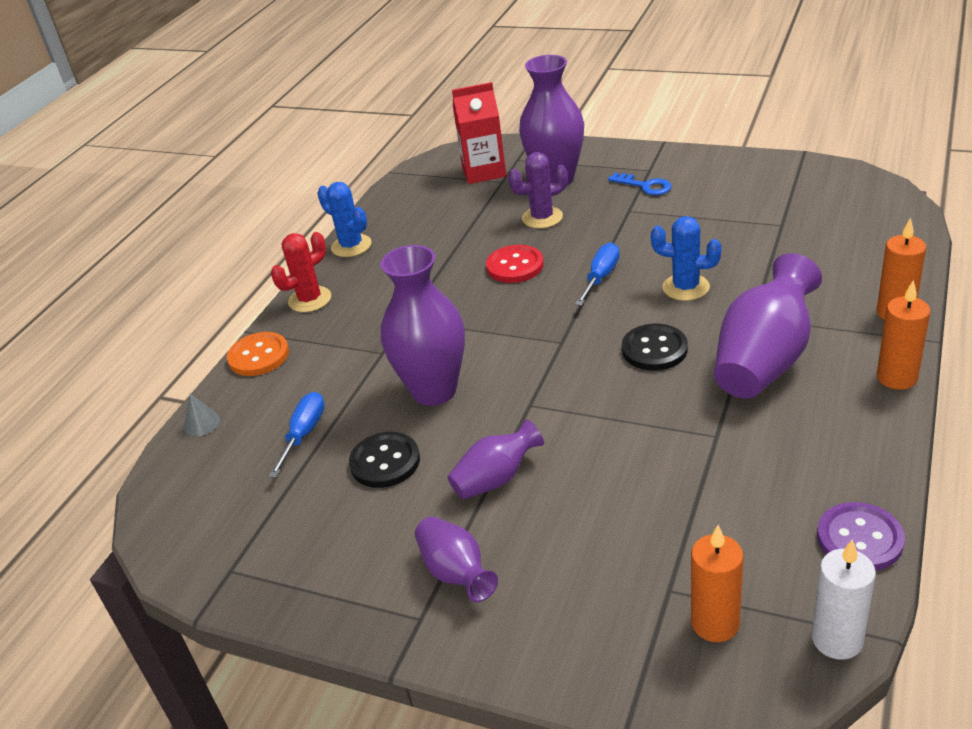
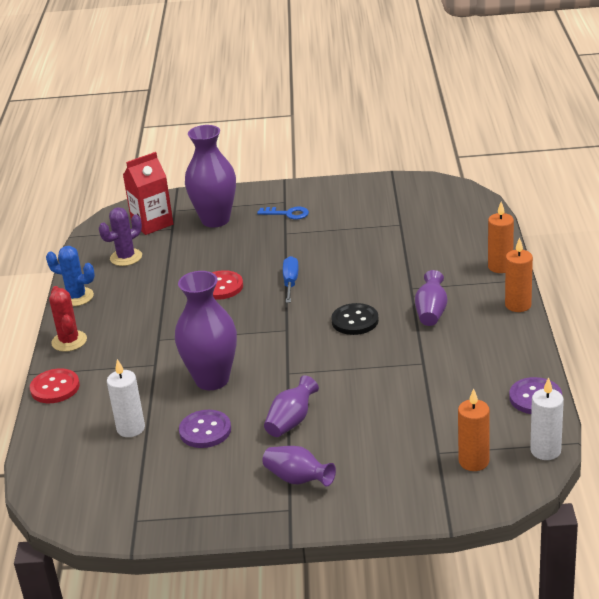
camera: 25 degrees left, 5 degrees down
grey cone [184,394,220,436] -> none
orange button [227,332,289,376] -> red button [30,368,80,403]
blue screwdriver [269,392,325,478] -> white candle [107,359,145,437]
red cactus [271,232,331,312] -> red cactus turned 45 degrees counterclockwise [49,286,87,352]
black button [349,432,420,488] -> purple button [179,410,231,448]
purple cactus [508,152,568,229] -> purple cactus moved to [99,207,142,266]
blue cactus [651,216,722,301] -> none
purple vase [714,253,822,399] -> purple vase [415,270,447,326], size x0.56

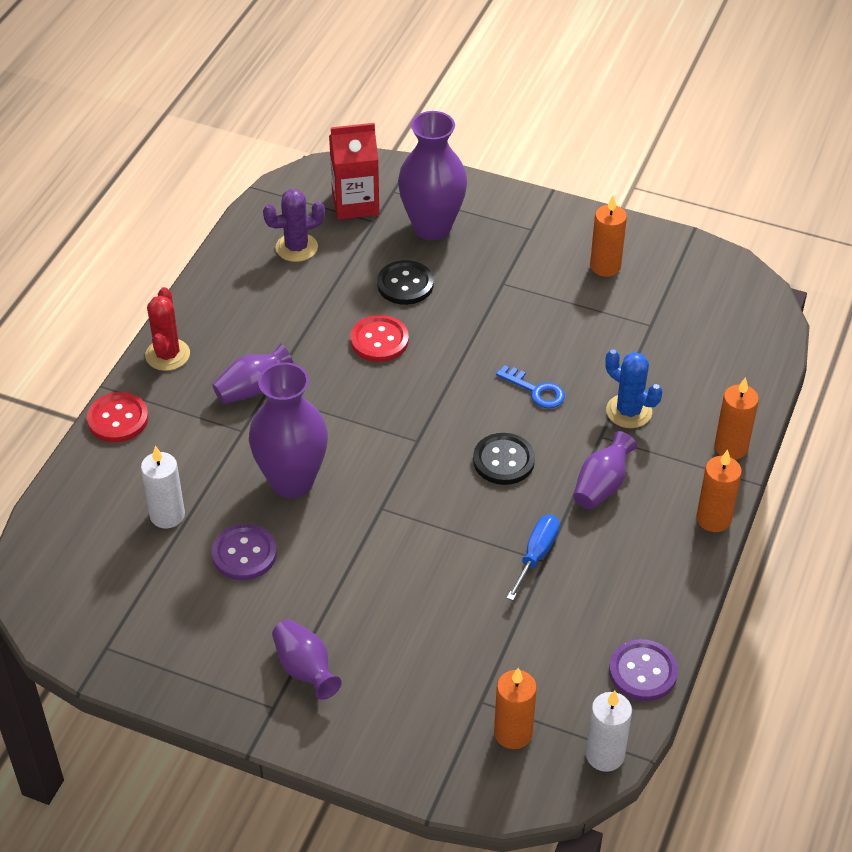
camera: 20 degrees right, 15 degrees up
blue cactus [46,246,95,306] -> blue cactus moved to [605,349,662,428]
blue key [257,207,309,219] -> blue key moved to [496,365,565,408]
purple vase [264,375,319,437] -> purple vase moved to [212,343,294,404]
blue screwdriver [283,256,299,303] -> blue screwdriver moved to [507,515,560,601]
none -> black button [377,260,434,305]
none -> orange candle [590,196,627,277]

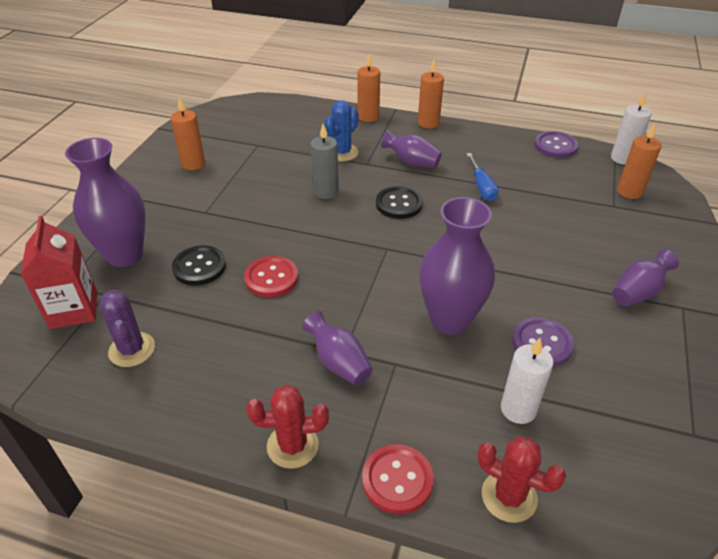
camera: 95 degrees left, 5 degrees down
blue key [496,365,565,408] -> grey candle [311,124,339,199]
blue screwdriver [507,515,560,601] -> blue screwdriver turned 120 degrees counterclockwise [466,153,498,201]
none -> red cactus [477,437,566,523]

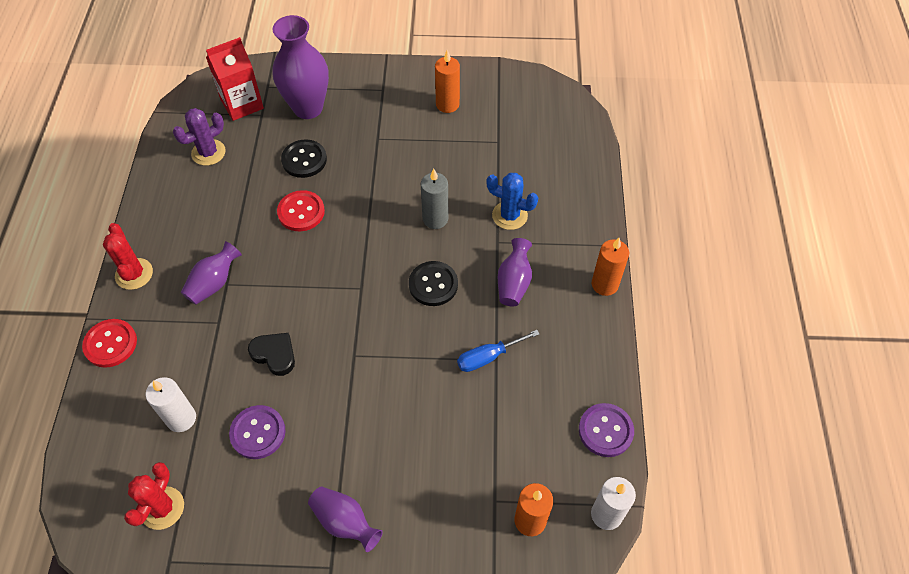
camera: 75 degrees right, 15 degrees up
orange candle [358,54,380,122] -> none
purple vase [419,197,495,335] -> black heart [248,333,295,376]
red cactus [477,437,566,523] -> red cactus moved to [124,462,184,530]

